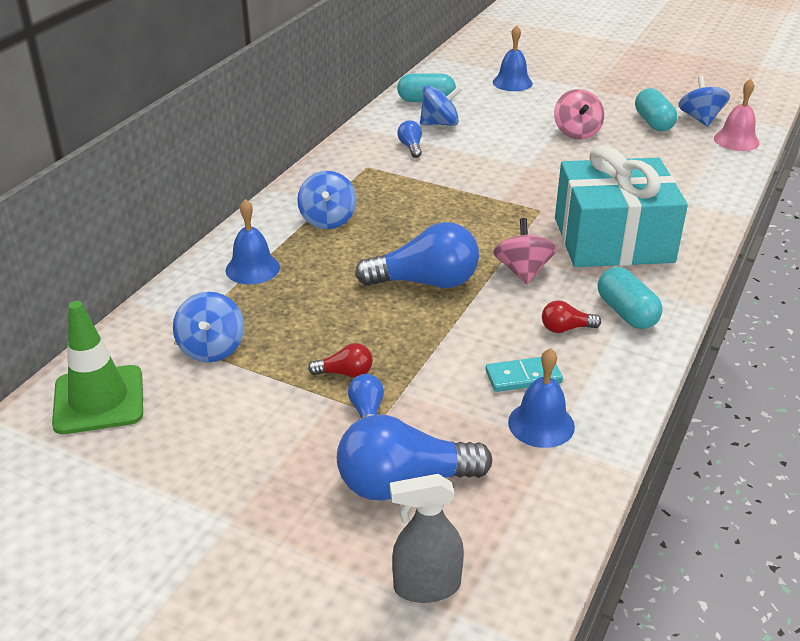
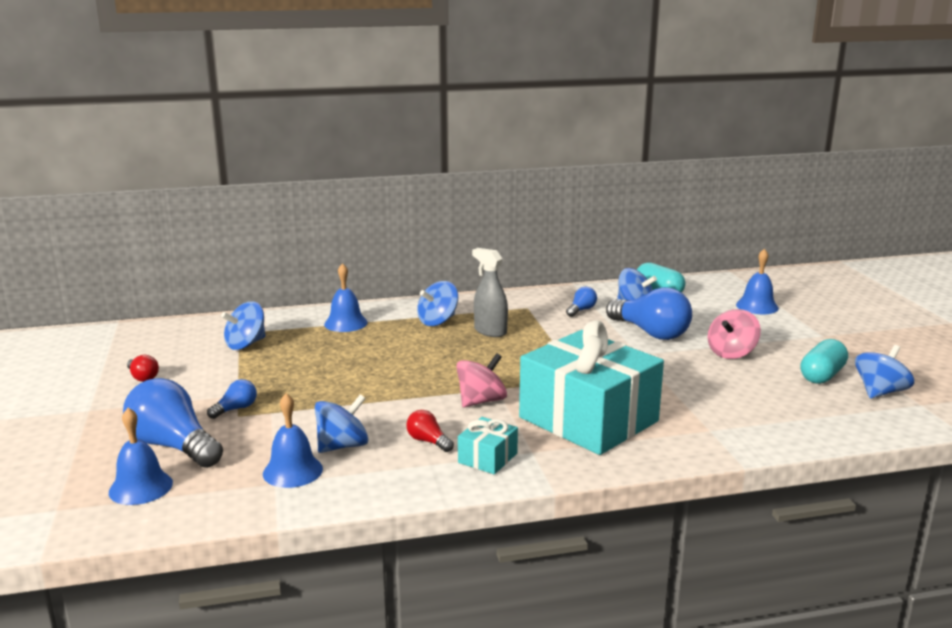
camera: 50 degrees right, 15 degrees down
green traffic cone [52,301,143,434] -> none
red light bulb [308,343,373,378] -> red light bulb moved to [127,355,159,382]
blue light bulb [355,222,479,288] -> blue light bulb moved to [606,287,692,340]
grey spray bottle [390,474,464,603] -> grey spray bottle moved to [472,248,508,337]
turquoise domino [485,357,563,392] -> blue spinning top [315,394,369,453]
turquoise capsule [598,267,662,329] -> turquoise gift [458,417,518,474]
pink bell [714,79,760,151] -> none
none -> blue bell [109,408,173,505]

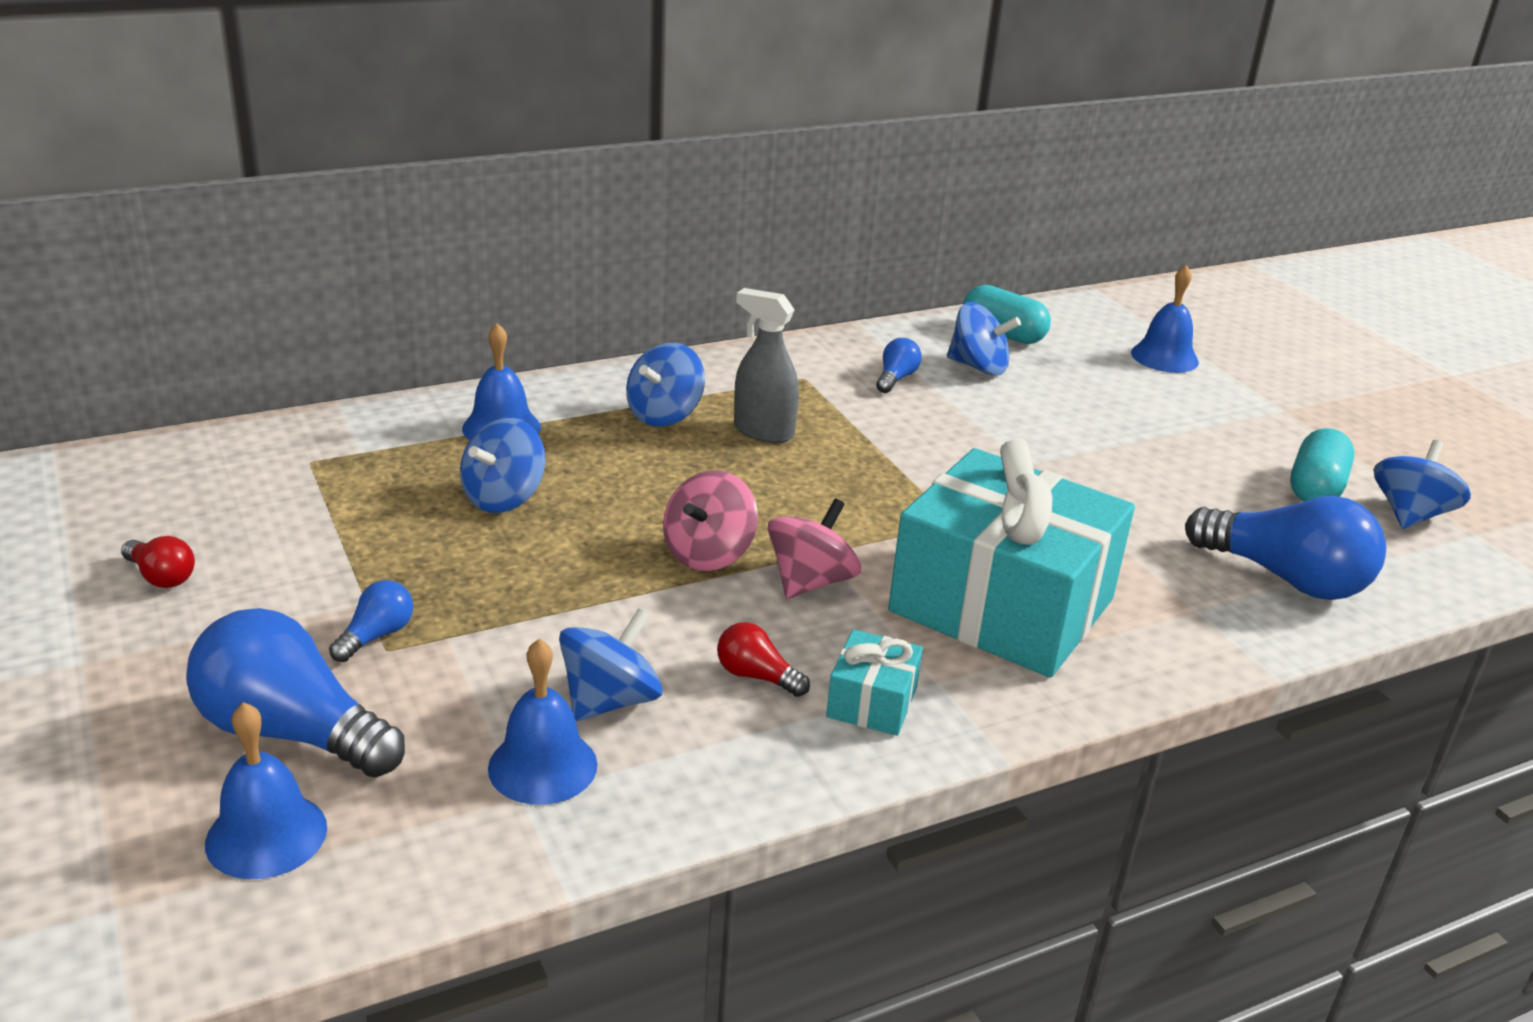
camera: 15 degrees left, 10 degrees up
blue spinning top [221,301,266,350] -> blue spinning top moved to [460,418,546,513]
blue light bulb [606,287,692,340] -> blue light bulb moved to [1185,496,1386,600]
pink spinning top [708,309,761,359] -> pink spinning top moved to [663,470,758,571]

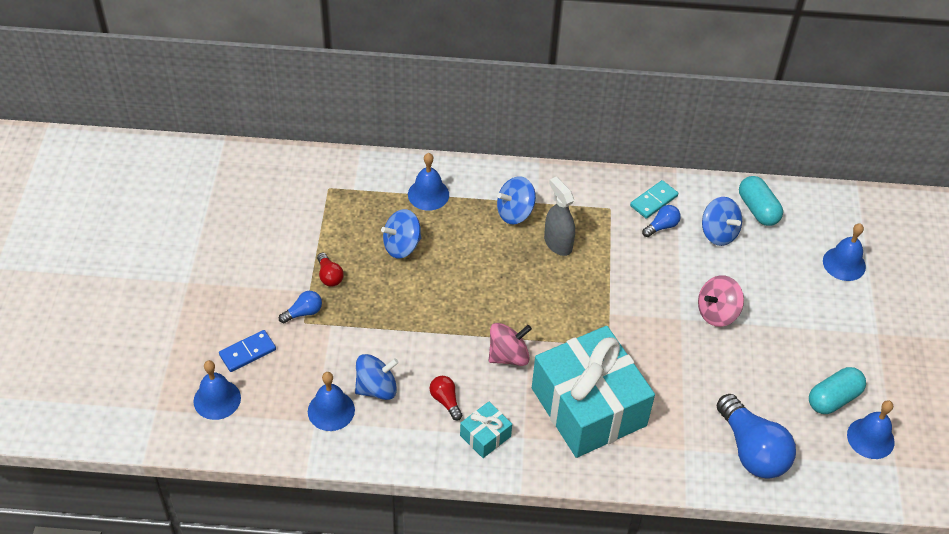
camera: 30 degrees right, 20 degrees up
red light bulb [121,536,195,588] -> red light bulb moved to [317,253,344,287]
blue light bulb [186,608,405,778] -> blue domino [219,330,276,372]
pink spinning top [663,470,758,571] -> pink spinning top moved to [698,275,744,327]
blue spinning top [1374,440,1471,529] -> blue bell [847,400,895,459]
none -> turquoise domino [630,180,678,219]

